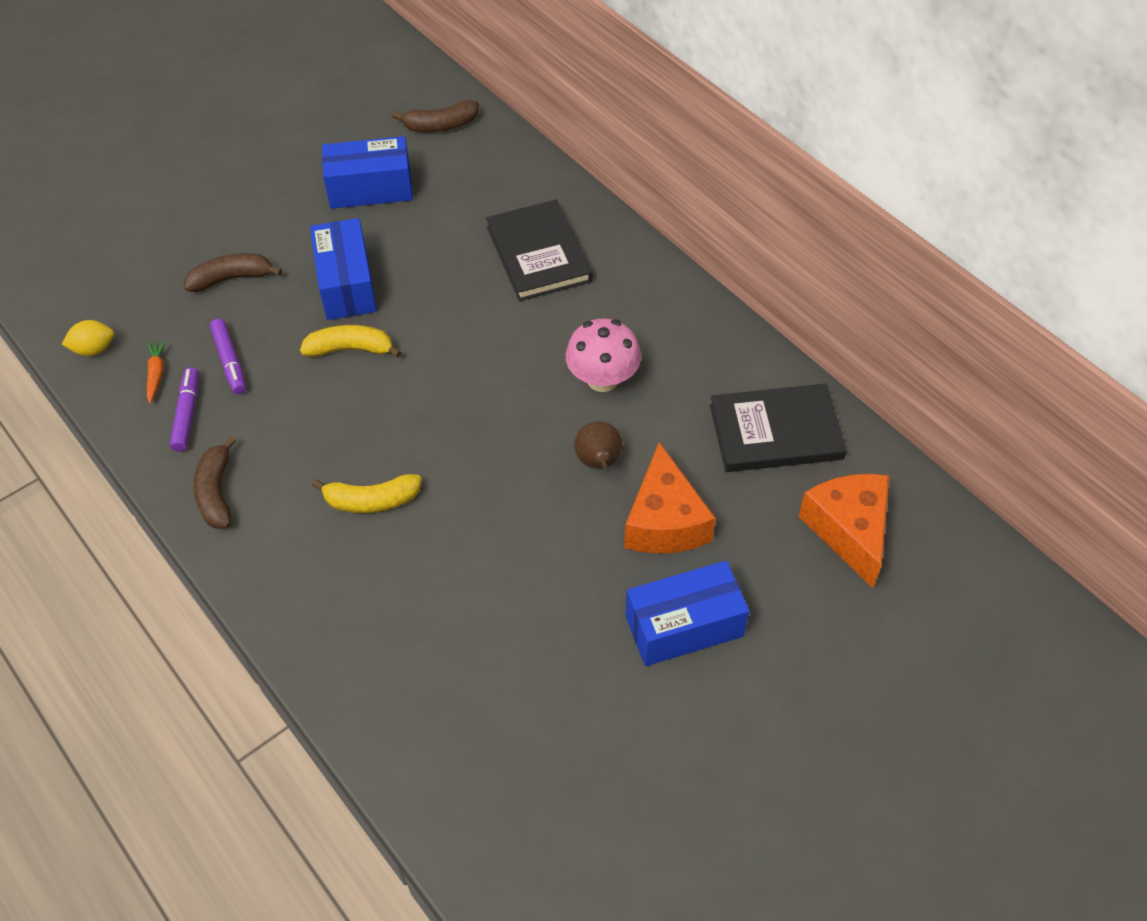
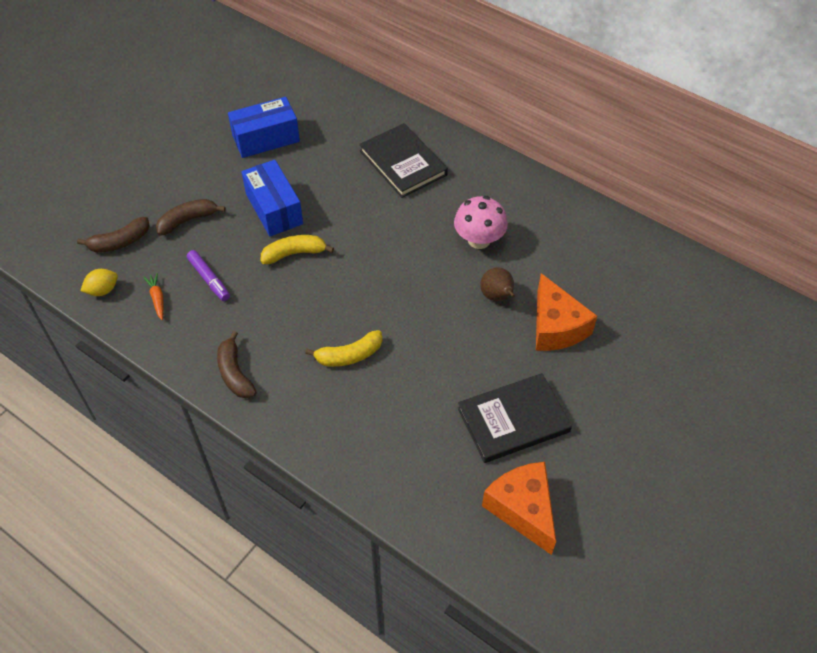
camera: 15 degrees left, 0 degrees up
purple marker [170,367,199,452] -> none
brown banana [392,100,479,132] -> brown banana moved to [77,217,150,253]
blue box [625,561,749,666] -> none
black book [710,384,847,472] -> black book moved to [458,373,572,463]
orange cheese [798,474,889,588] -> orange cheese moved to [482,462,556,555]

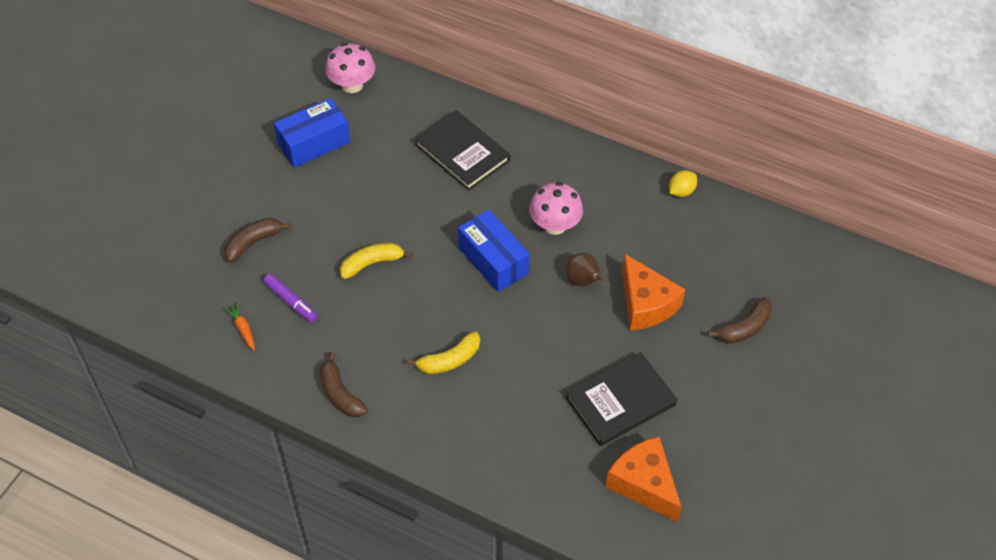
camera: 10 degrees left, 0 degrees up
brown banana [77,217,150,253] -> brown banana moved to [708,297,772,343]
yellow lemon [81,269,118,296] -> yellow lemon moved to [669,170,697,197]
blue box [241,160,303,236] -> blue box moved to [458,210,529,292]
none -> pink mushroom [325,43,375,93]

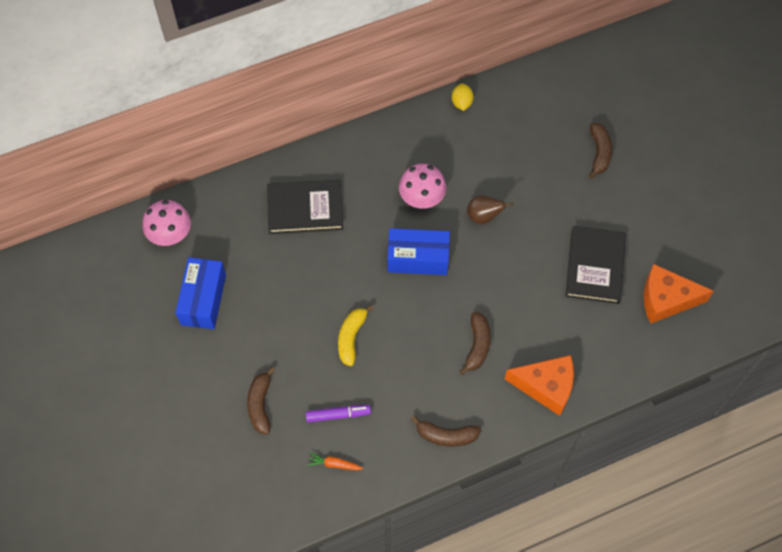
camera: 50 degrees left, 10 degrees up
yellow banana [407,331,480,374] -> brown banana [459,312,491,375]
orange cheese [622,253,686,331] -> orange cheese moved to [505,355,574,416]

